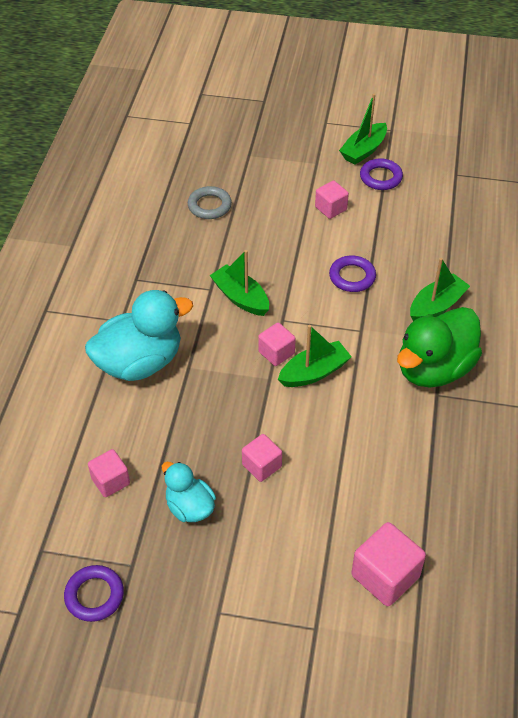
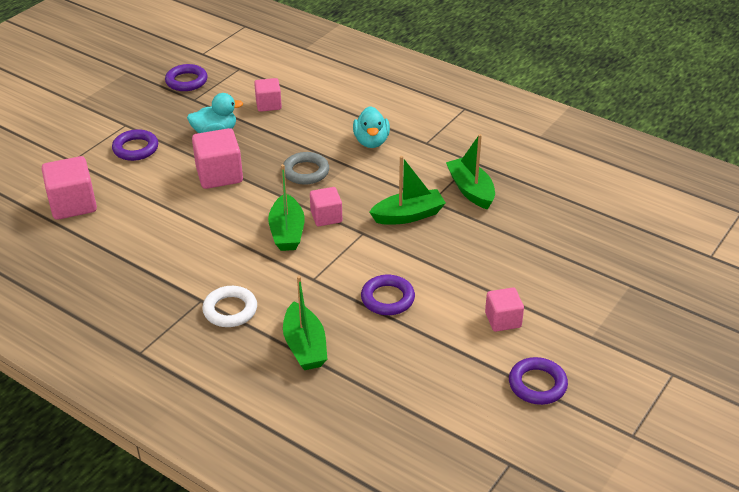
camera: 115 degrees right, 10 degrees down
turquoise duck [85,290,193,381] -> turquoise duck [353,106,390,148], size x0.56
grey ring [188,186,232,219] -> grey ring moved to [283,152,329,185]
pink cube [242,434,282,482] -> pink cube [192,128,243,189], size x1.60
green boat [339,94,387,165] -> green boat moved to [446,134,495,210]
green duck [397,307,482,388] -> white ring [202,286,257,327]
none -> purple ring [112,129,158,161]

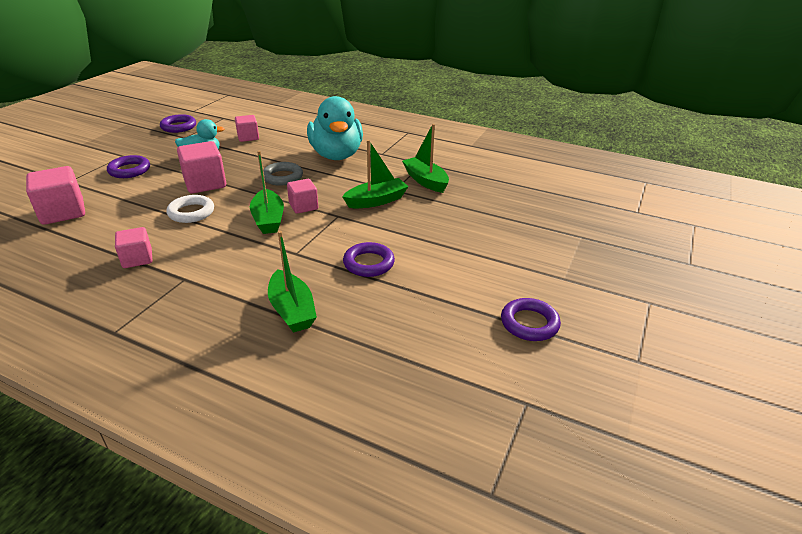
camera: 10 degrees left, 5 degrees down
white ring [202,286,257,327] -> white ring moved to [166,195,214,223]
turquoise duck [353,106,390,148] -> turquoise duck [307,96,363,160], size x1.78
pink cube [485,287,524,332] -> pink cube moved to [115,227,152,268]

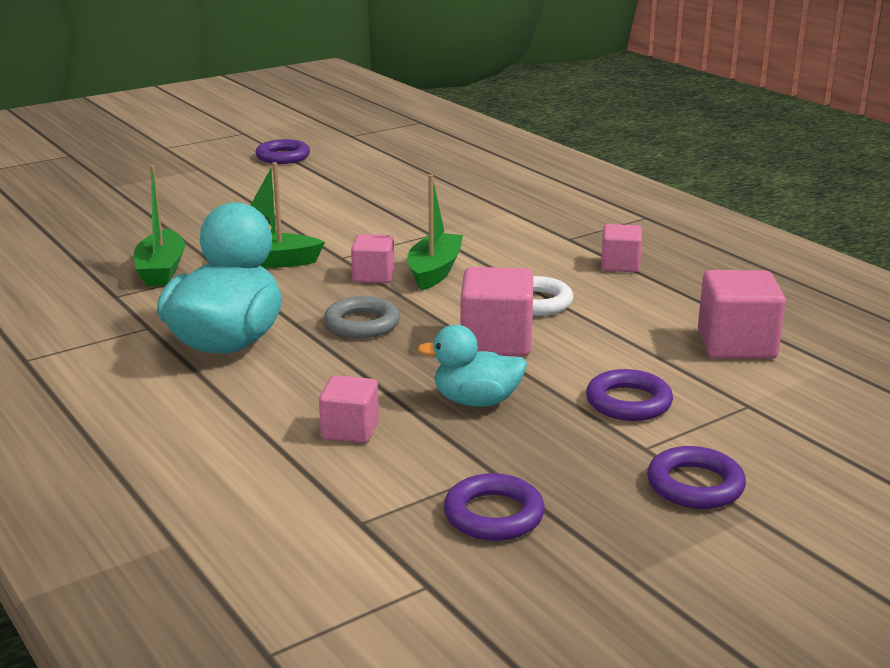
camera: 150 degrees left, 10 degrees down
green boat [268,231,317,333] -> none
purple ring [343,242,395,277] -> purple ring moved to [647,446,746,509]

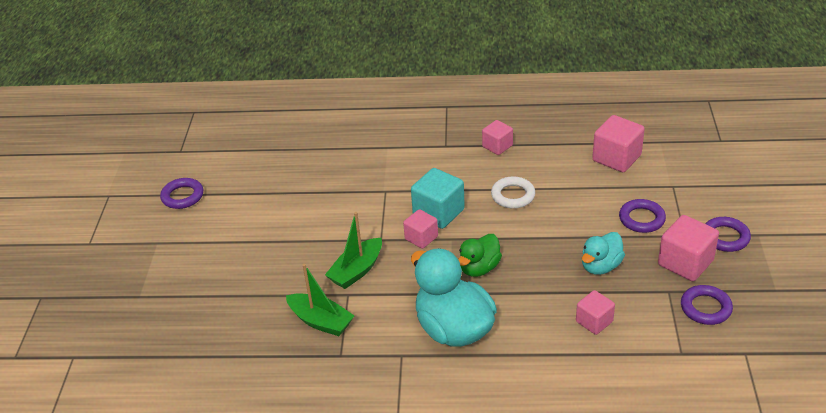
camera: 50 degrees left, 15 degrees up
grey ring [324,296,400,338] -> green duck [458,234,502,277]
green boat [407,174,463,291] -> turquoise cube [411,168,465,229]
pink cube [460,267,533,357] -> pink cube moved to [658,215,719,281]

